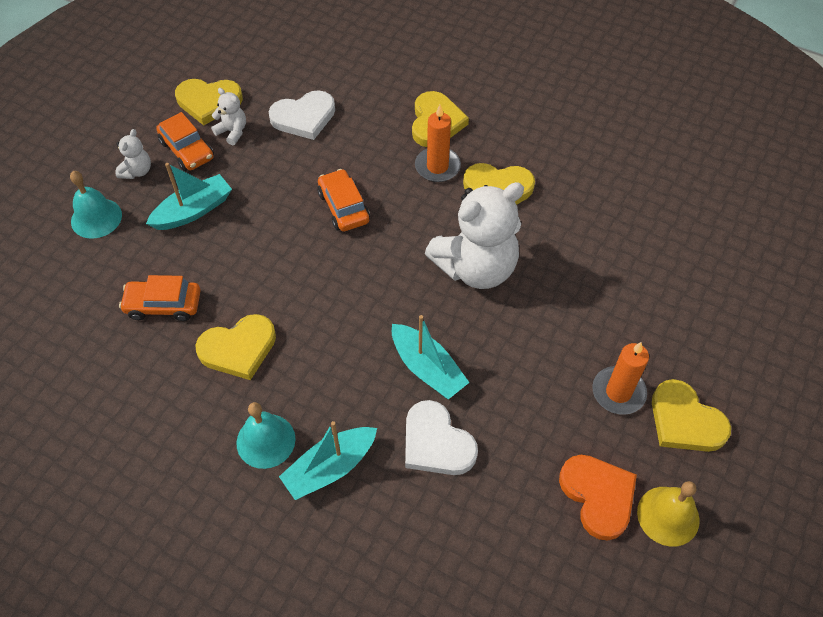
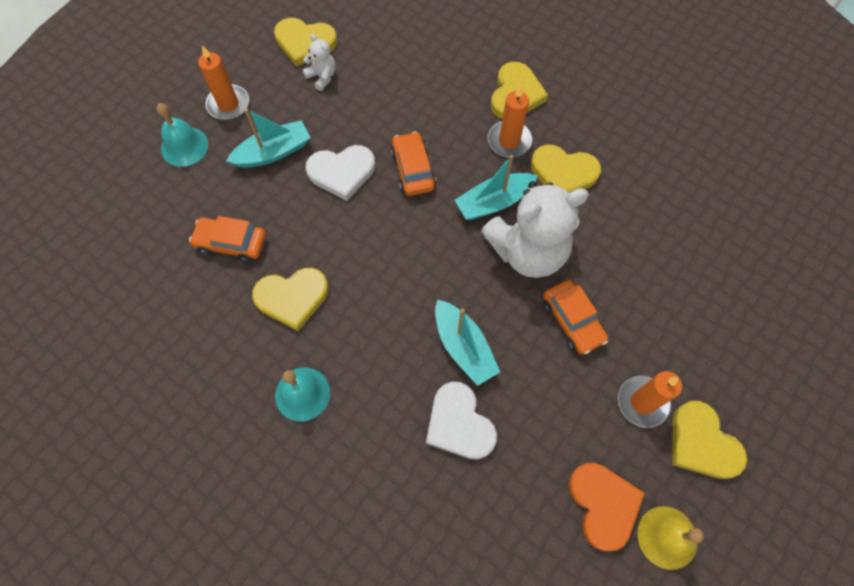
camera: 10 degrees right, 10 degrees up
white teddy bear [116,129,151,179] -> orange candle [198,45,249,120]
orange car [156,112,214,171] -> orange car moved to [543,280,608,355]
white heart [269,90,335,140] -> white heart moved to [306,145,375,201]
turquoise boat [279,421,377,500] -> turquoise boat moved to [455,155,538,220]

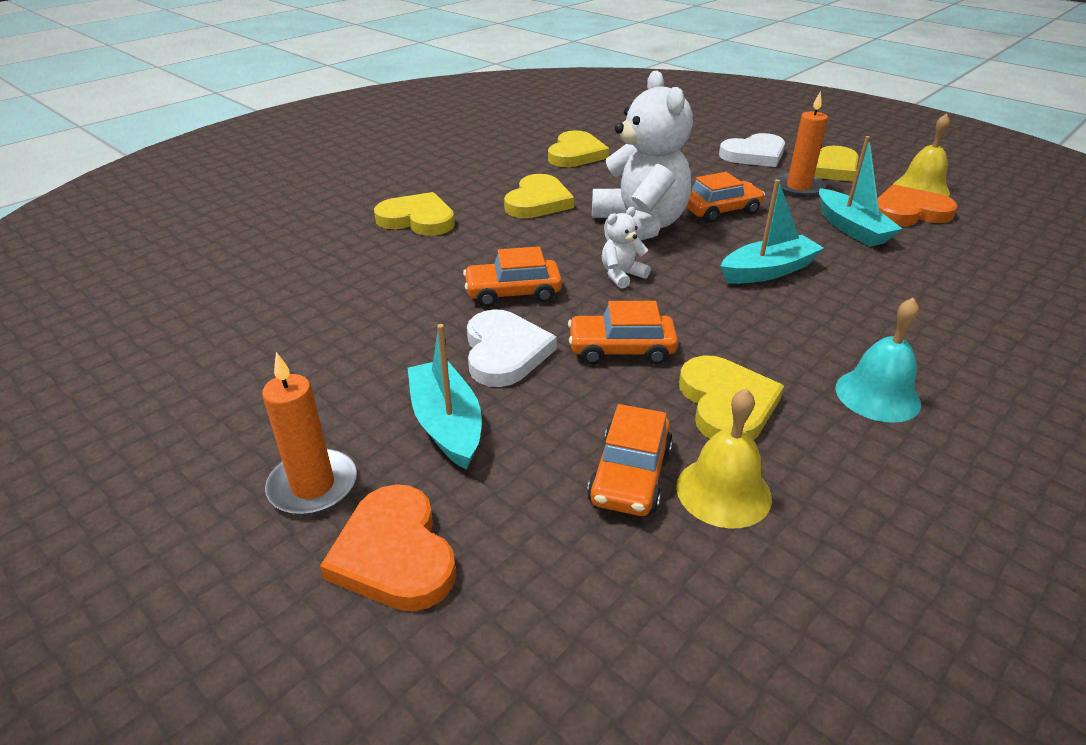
camera: 85 degrees left, 30 degrees down
turquoise bell [156,103,208,167] -> orange heart [320,484,456,611]
yellow heart [274,18,337,67] -> yellow heart moved to [548,131,609,167]
white teddy bear [303,34,336,91] -> white teddy bear moved to [602,207,651,289]
white heart [426,382,497,460] -> white heart moved to [719,133,785,167]
turquoise boat [455,155,538,220] -> turquoise boat moved to [819,136,902,247]
orange candle [488,85,532,157] -> none
none -> orange car [568,301,678,365]
none -> yellow bell [676,388,772,528]

